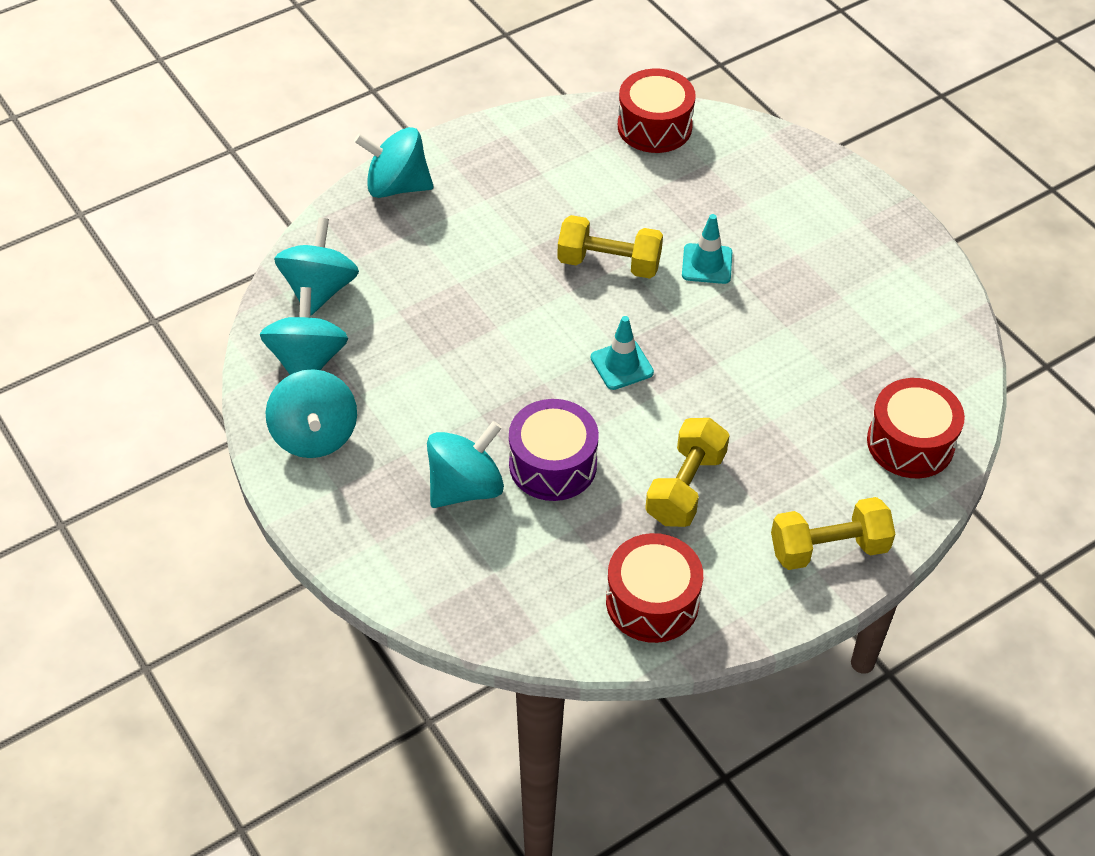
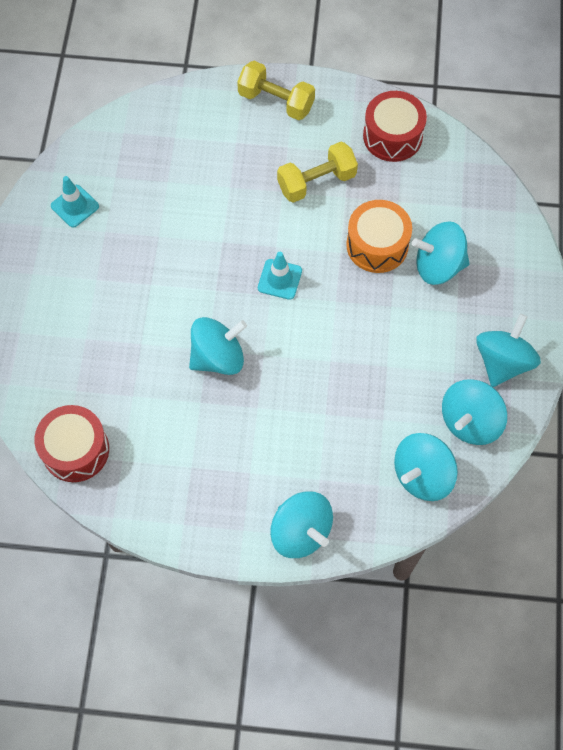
camera: 140 degrees left, 15 degrees up
purple drum [509,399,599,501] -> orange drum [346,200,412,273]
yellow dumbbell [557,215,663,278] -> turquoise spinning top [189,317,247,375]
turquoise traffic cone [682,214,732,284] -> turquoise traffic cone moved to [51,176,99,228]
red drum [867,378,965,478] -> none

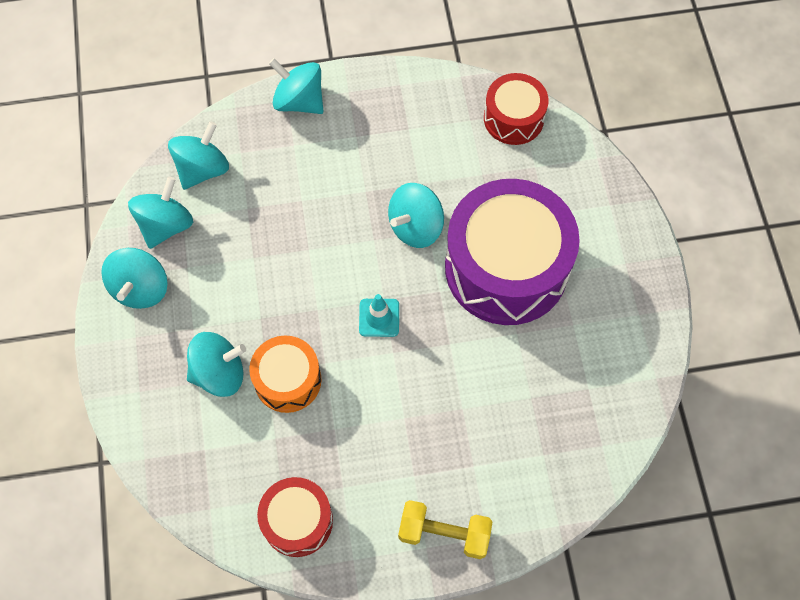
camera: 165 degrees right, 0 degrees up
turquoise traffic cone [51,176,99,228] -> none
yellow dumbbell [277,142,358,203] -> none
none -> purple drum [445,179,580,325]

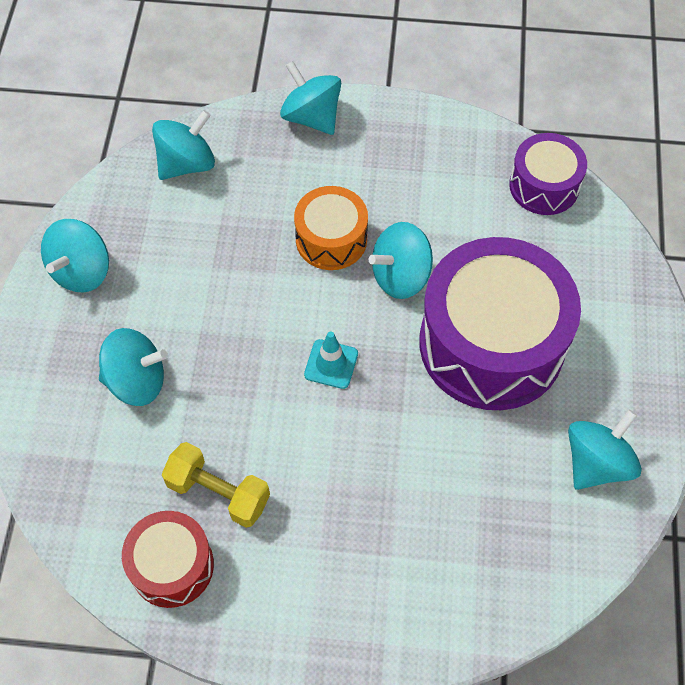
camera: 15 degrees right, 5 degrees down
turquoise spinning top [128,177,193,249] -> turquoise spinning top moved to [568,409,642,490]
orange drum [249,336,321,413] -> orange drum moved to [294,186,368,270]
yellow dumbbell [398,500,493,559] -> yellow dumbbell moved to [162,442,270,528]
red drum [484,73,549,145] -> purple drum [509,133,587,215]

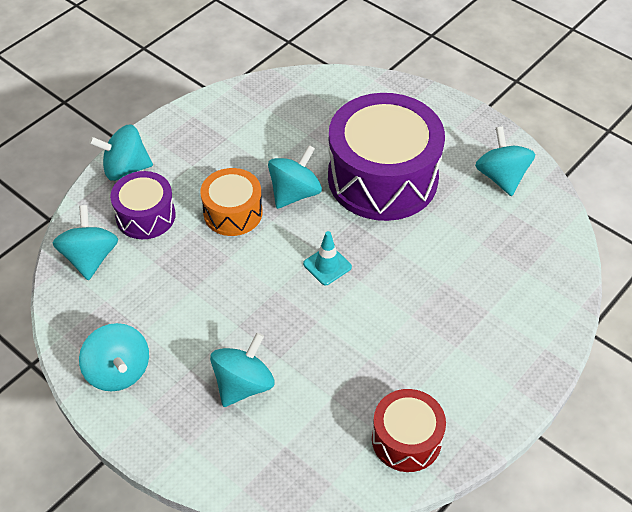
camera: 55 degrees left, 10 degrees down
yellow dumbbell [162,442,270,528] -> none
turquoise spinning top [369,222,433,299] -> turquoise spinning top turned 150 degrees counterclockwise [268,145,322,209]
purple drum [509,133,587,215] -> purple drum moved to [110,171,176,239]

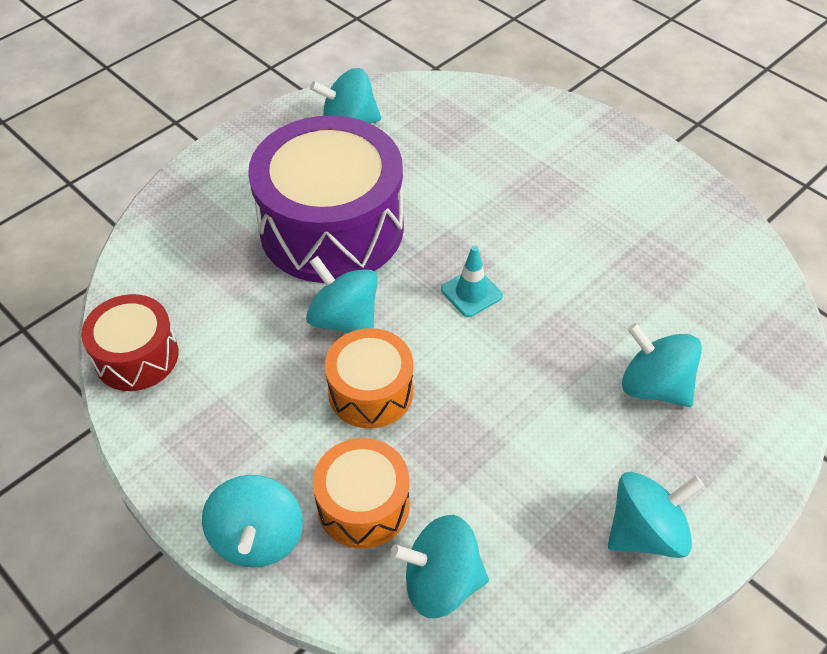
camera: 85 degrees left, 0 degrees up
purple drum [110,171,176,239] -> orange drum [313,438,410,549]
red drum [372,389,446,472] -> red drum moved to [81,294,178,391]

